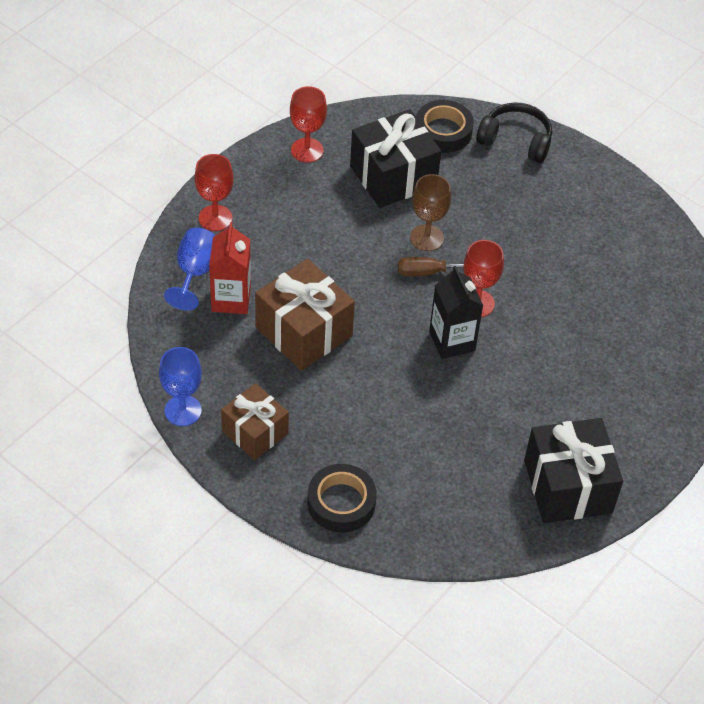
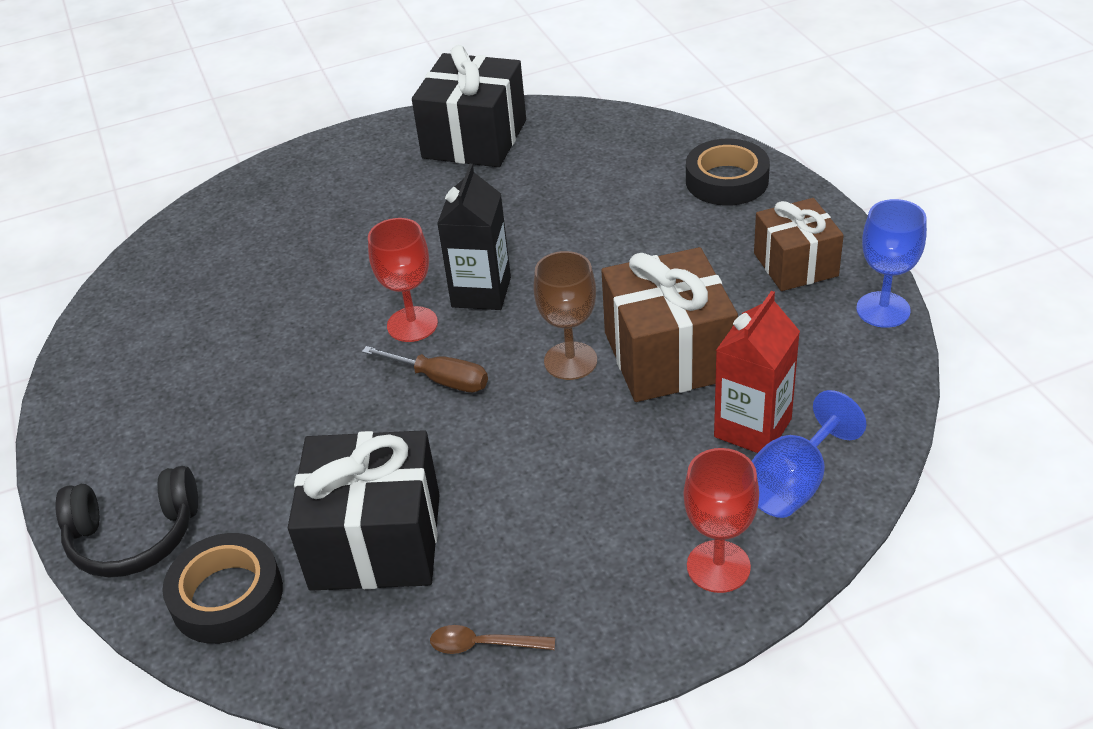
camera: 145 degrees left, 10 degrees down
red goblet [290,86,327,163] -> brown spoon [430,625,555,654]
brown goblet [410,174,451,251] -> brown goblet moved to [533,251,597,380]
black headphones [476,103,552,163] -> black headphones turned 60 degrees counterclockwise [55,466,198,578]

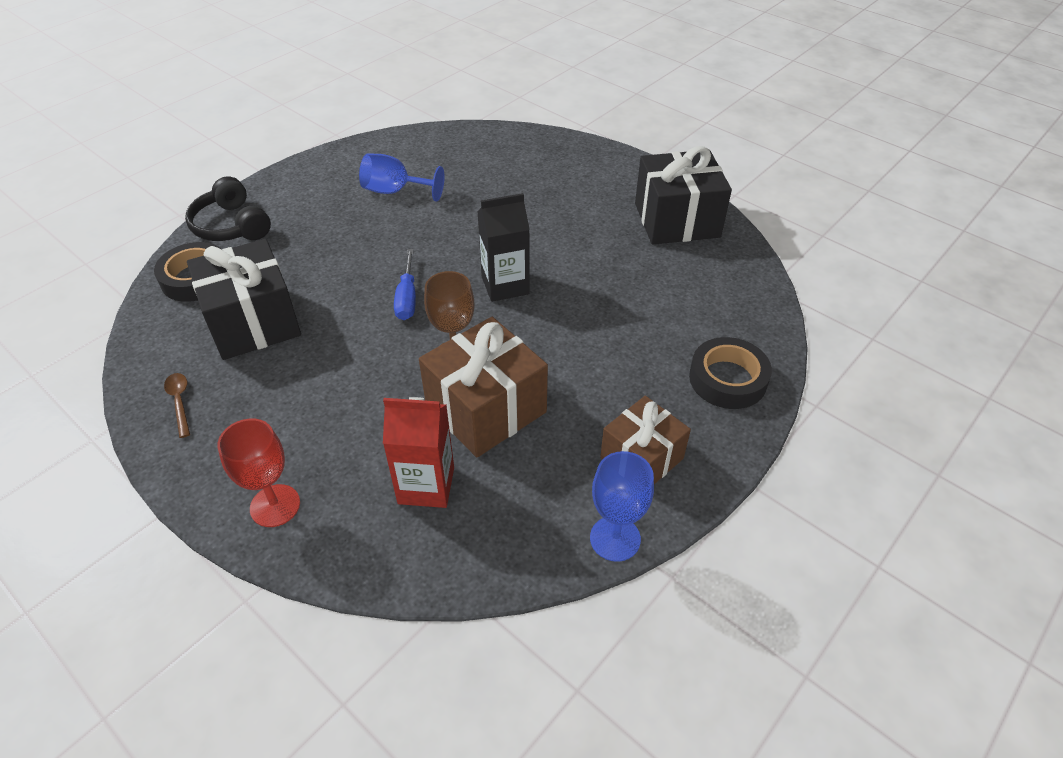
camera: 60 degrees right, 5 degrees up
brown screwdriver [362,346,488,392] -> blue screwdriver [394,249,416,320]
red goblet [368,218,438,342] -> none
blue goblet [752,390,866,518] -> blue goblet moved to [359,154,444,202]

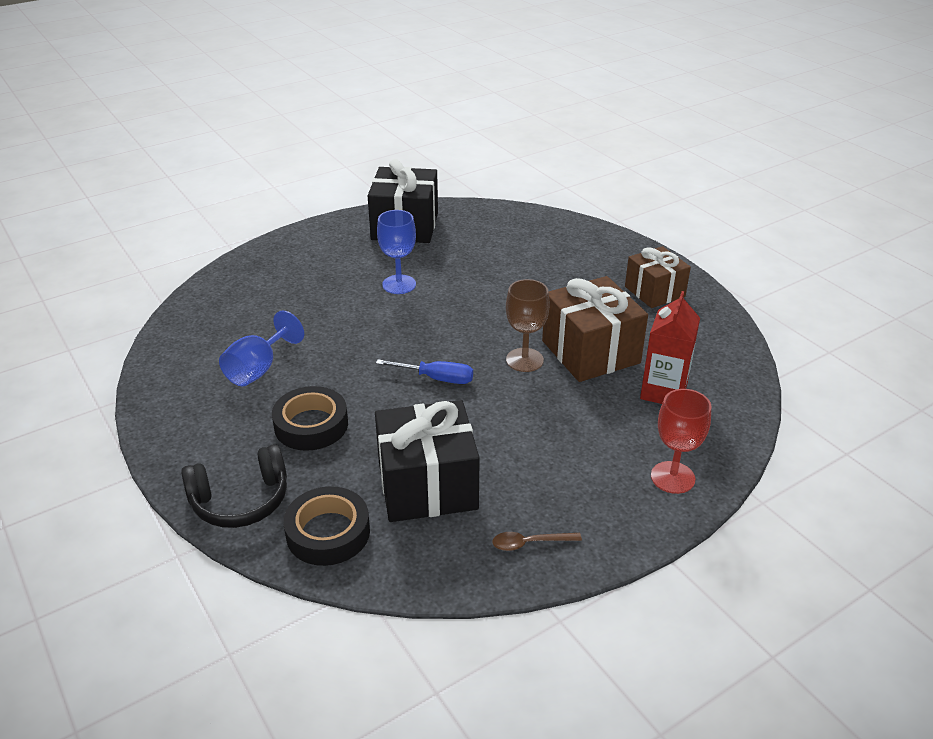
camera: 75 degrees left, 10 degrees down
black carton [478,193,530,302] -> none
blue goblet [590,451,654,562] -> blue goblet moved to [377,210,416,294]
black tape [689,337,772,409] -> black tape moved to [272,386,348,451]

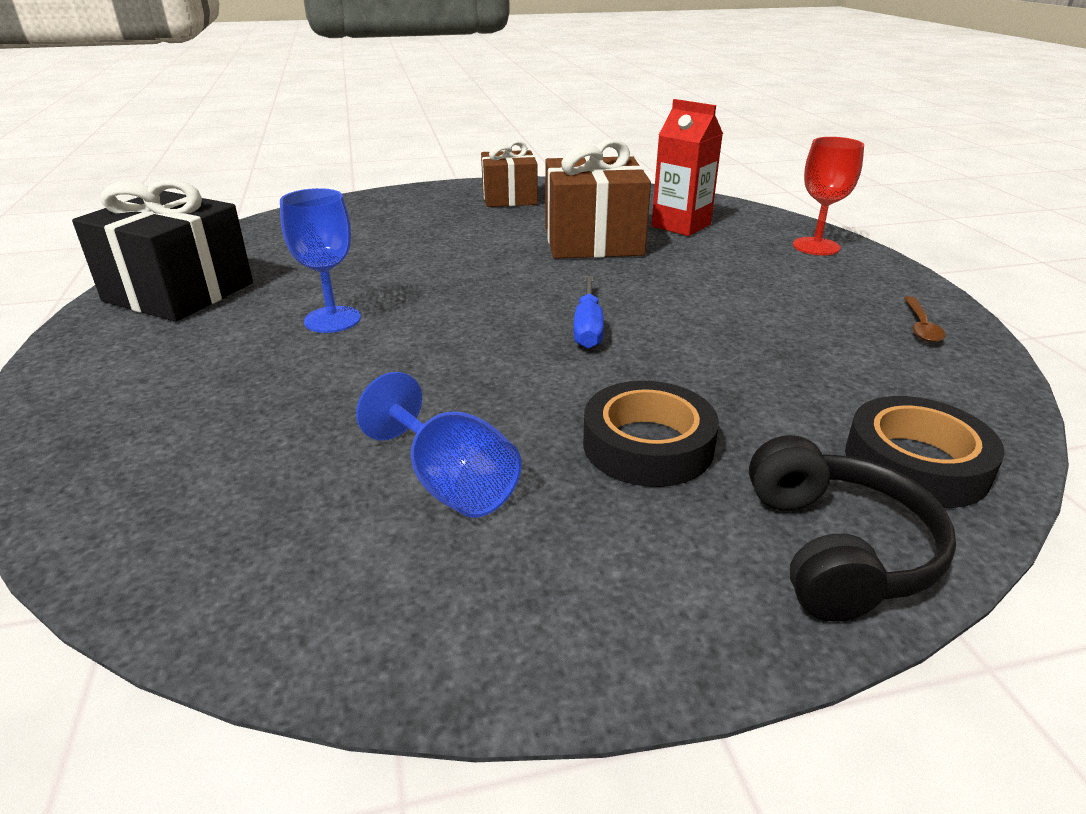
camera: 70 degrees left, 5 degrees down
black gift [375,400,480,522] -> none
blue screwdriver [376,359,473,384] -> blue screwdriver turned 150 degrees clockwise [574,276,604,349]
brown goblet [506,279,550,372] -> none

